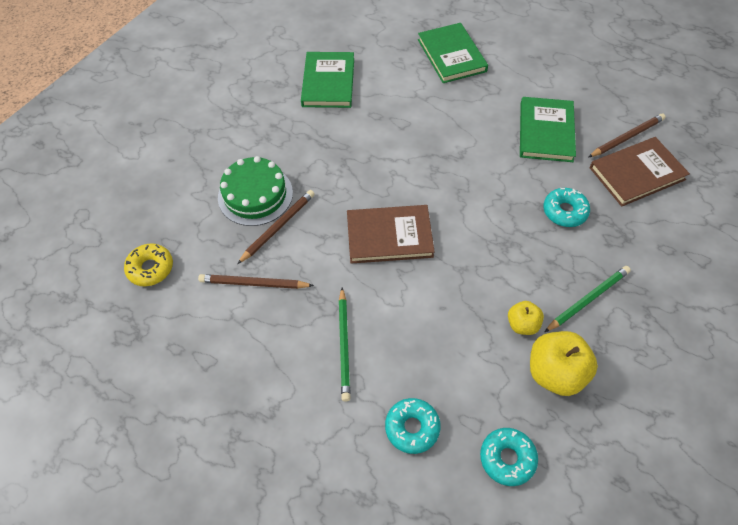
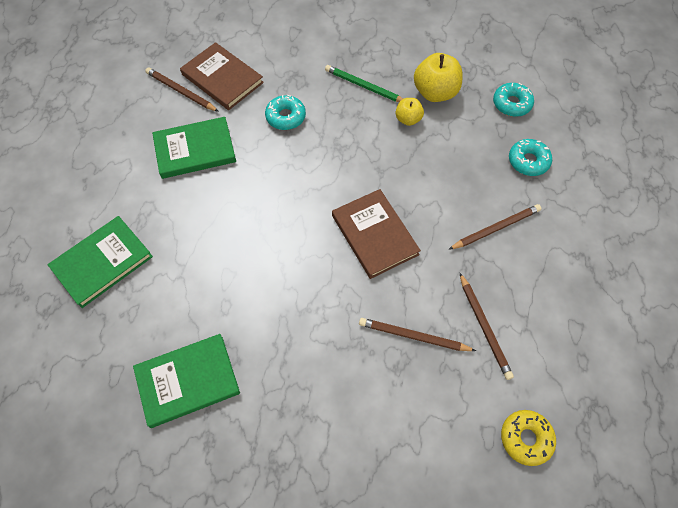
camera: 115 degrees left, 5 degrees up
green cake [218,156,293,226] -> none
green pencil [339,287,350,402] -> brown pencil [448,204,541,250]

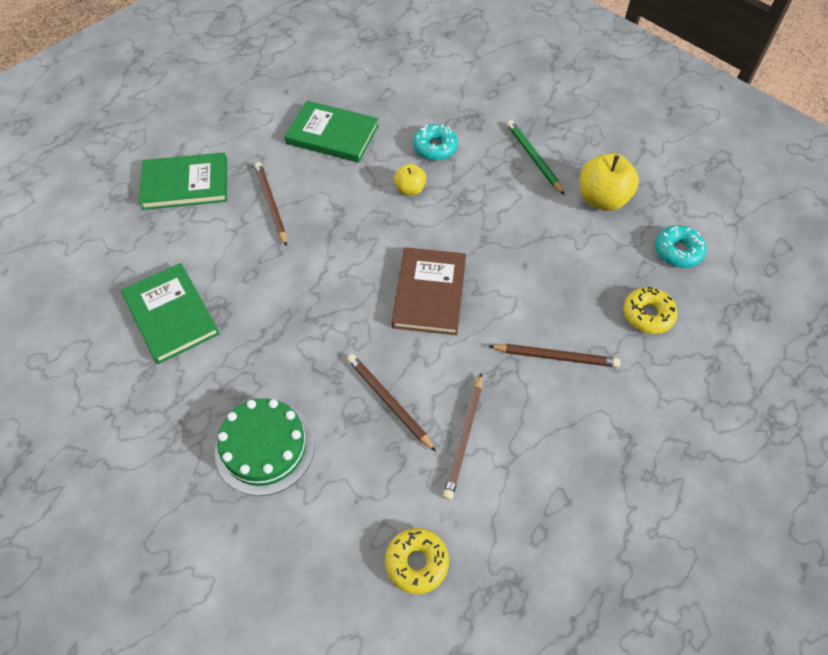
camera: 35 degrees right, 5 degrees down
green book [133,334,240,428] -> green book turned 45 degrees clockwise [121,263,220,364]
brown pencil [145,67,219,112] -> brown pencil moved to [255,162,287,247]
brown book [180,42,264,110] -> none
yellow apple [396,98,424,126] -> yellow apple moved to [394,164,426,196]
turquoise donut [509,139,552,176] -> yellow donut [623,287,678,334]
none -> green cake [215,398,315,496]

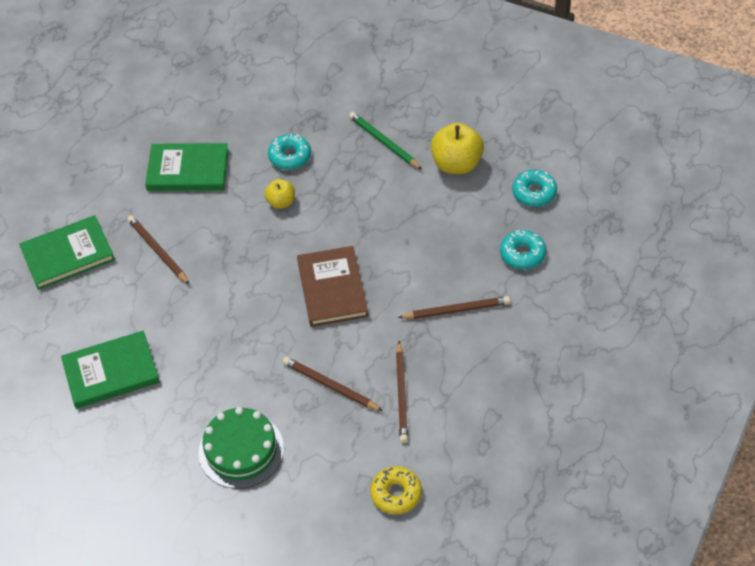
camera: 15 degrees left, 5 degrees down
green book [121,263,220,364] -> green book turned 60 degrees counterclockwise [61,331,160,409]
yellow donut [623,287,678,334] -> turquoise donut [500,230,546,269]

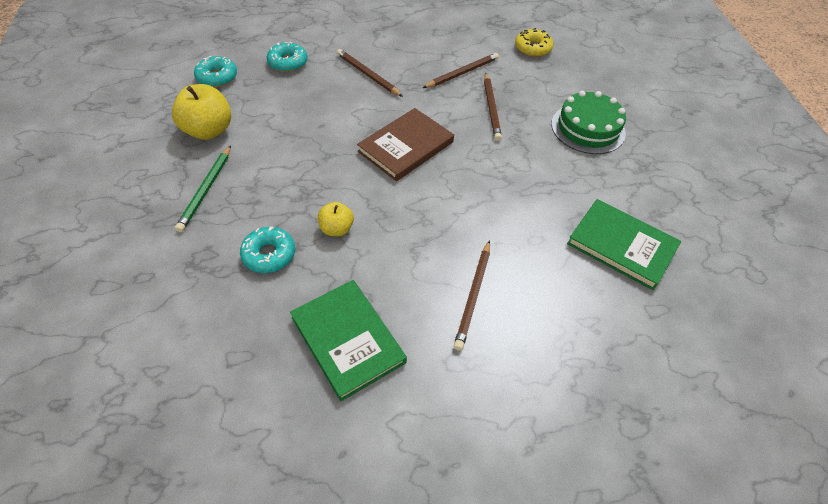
camera: 130 degrees left, 0 degrees up
green book [19,215,115,290] -> none

